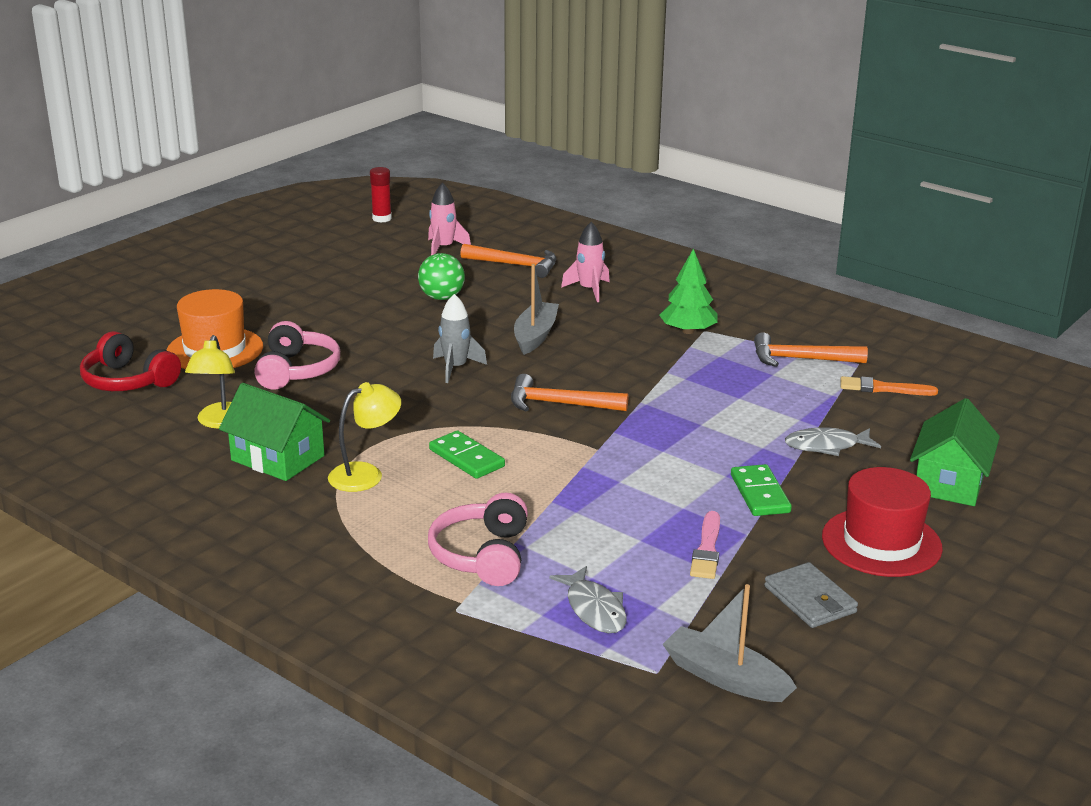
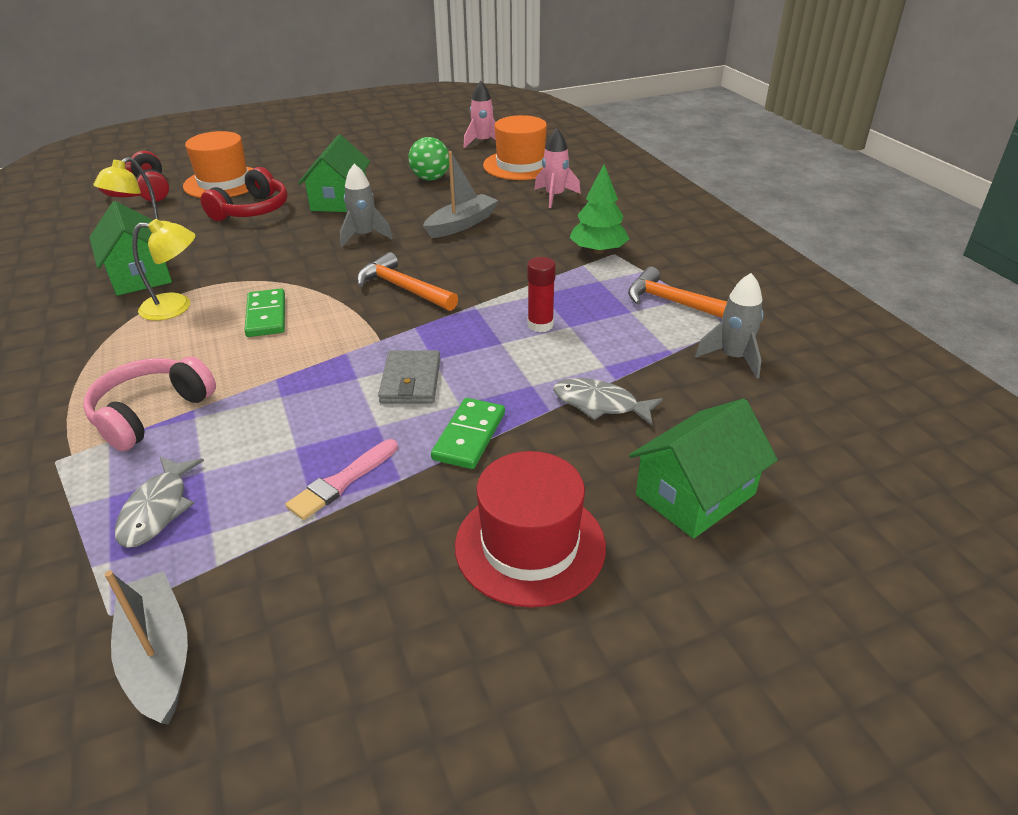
camera: 30 degrees right, 10 degrees up
pink headphones [254,321,340,390] -> red headphones [201,167,288,221]
red glue stick [370,167,392,223] -> red glue stick moved to [527,257,556,332]
orange hammer [460,244,557,278] -> orange hat [483,115,547,180]
grey wallet [764,562,858,628] -> grey wallet moved to [378,350,440,404]
orange brush [840,376,938,396] -> grey rocket [695,273,764,378]
none -> green house [298,135,370,212]

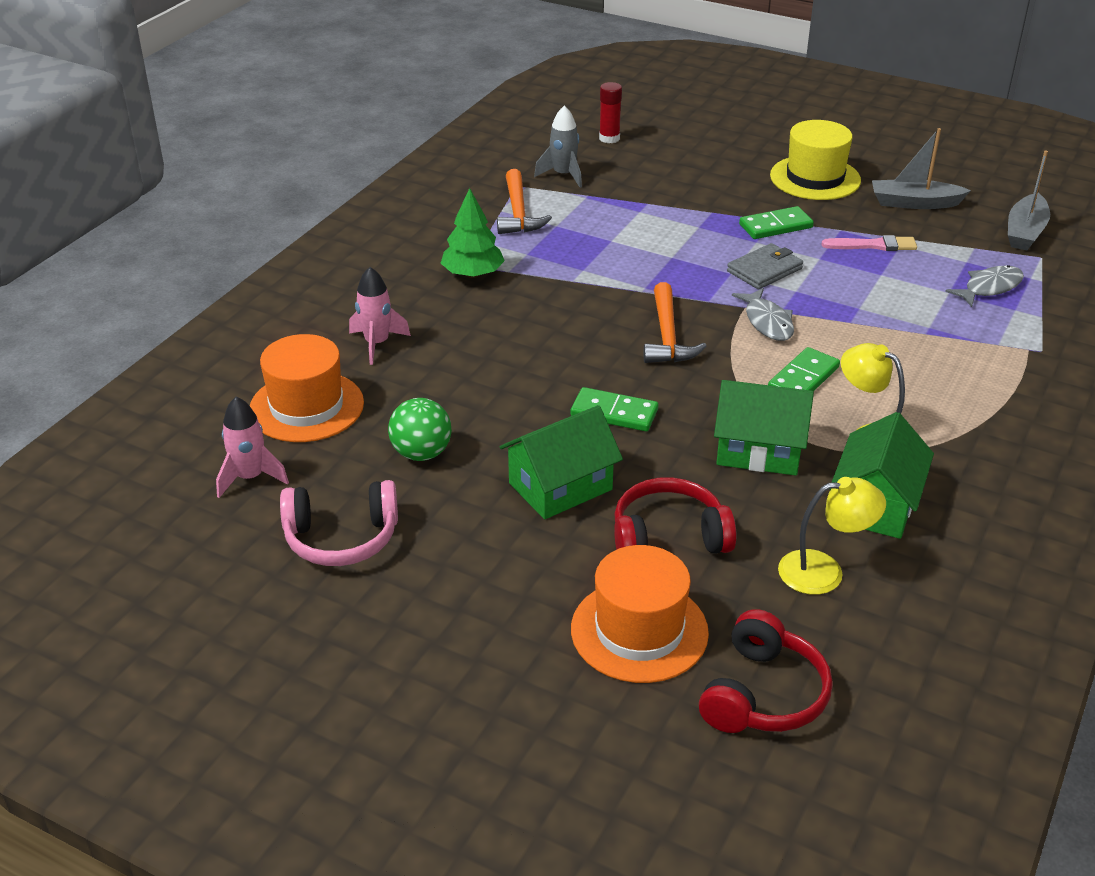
camera: 130 degrees left, 0 degrees up
pink headphones [83,356,216,451] -> pink headphones moved to [280,480,398,566]
grey rocket [340,164,393,247] -> green domino [571,387,658,431]
grey boat [423,151,498,238] -> grey boat moved to [872,128,971,209]
red hat [455,451,606,607] -> yellow hat [770,120,861,200]
red glue stick [527,257,556,332] -> red glue stick moved to [599,82,622,143]
grey fish [553,378,663,425] -> grey fish moved to [732,288,794,341]
green house [629,398,778,539] -> green house moved to [714,380,814,476]

